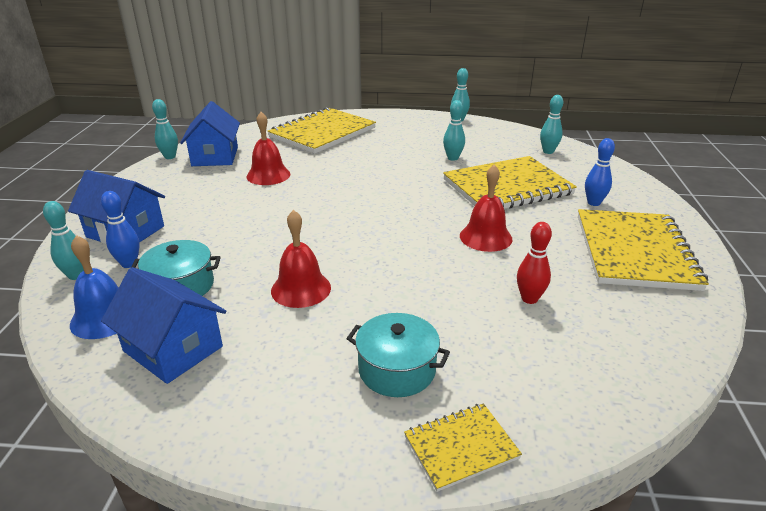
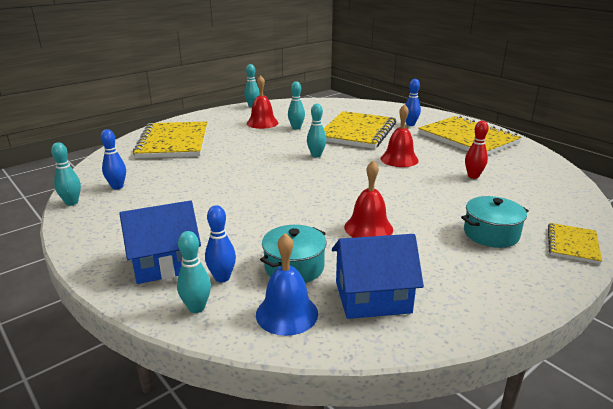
camera: 45 degrees left, 5 degrees down
blue house [180,101,240,166] -> blue bowling pin [101,129,126,189]
red bell [246,112,290,185] -> red bell moved to [247,75,278,129]
turquoise bowling pin [540,95,563,154] -> turquoise bowling pin moved to [307,104,326,157]

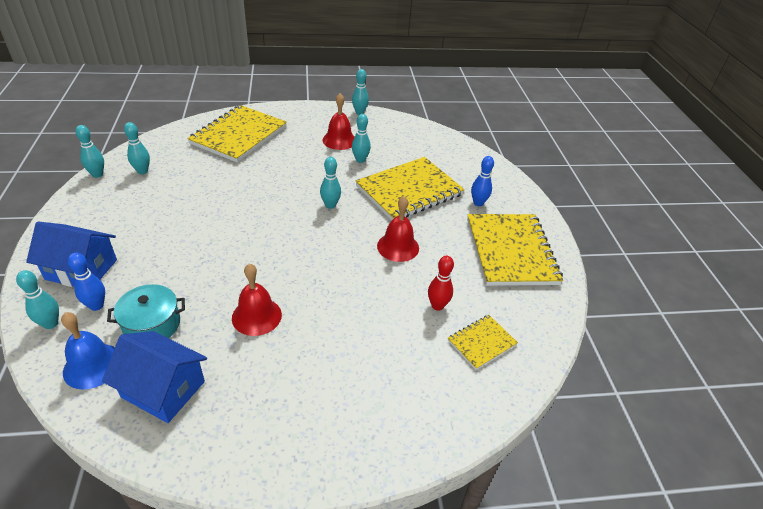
camera: 30 degrees right, 15 degrees up
blue bowling pin [101,129,126,189] -> turquoise bowling pin [124,122,150,174]
turquoise pot [461,196,529,248] -> none
yellow notebook [548,223,602,264] -> yellow notebook moved to [448,315,518,370]

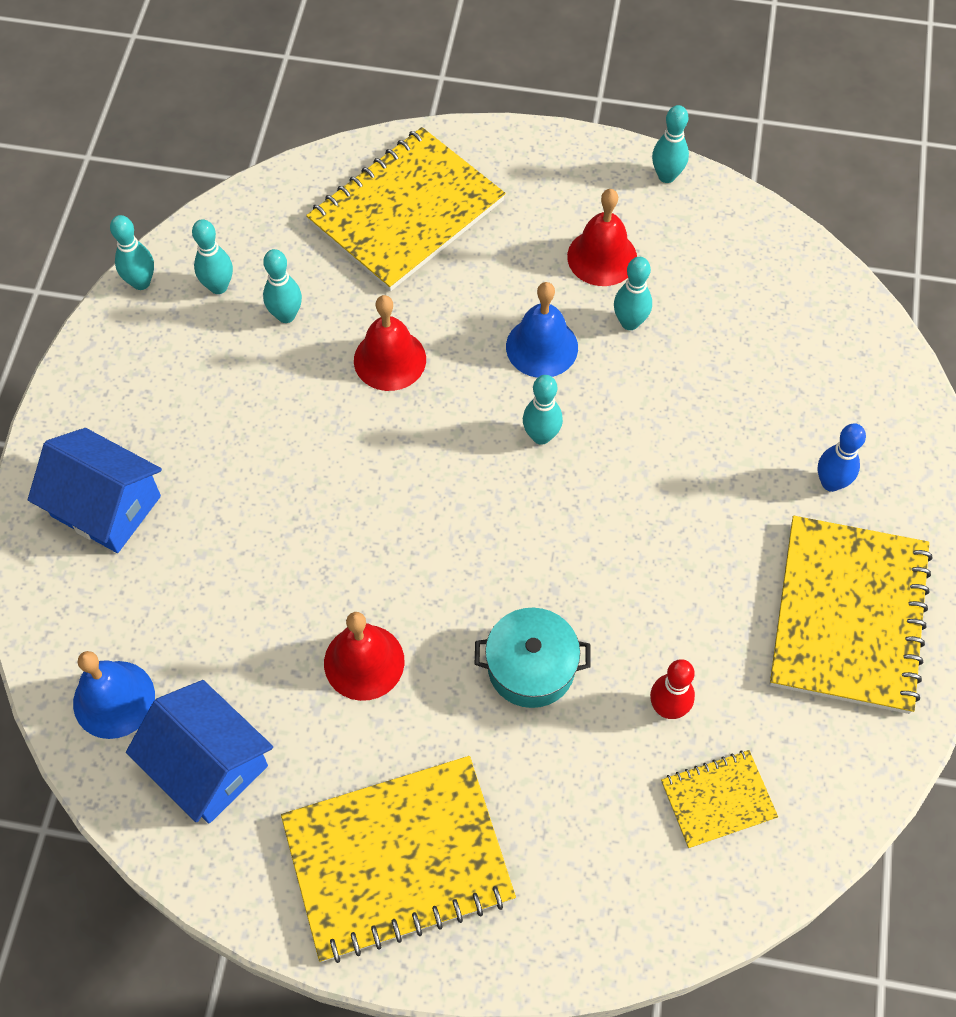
camera: 20 degrees right, 20 degrees up
turquoise bowling pin [16,270,59,329] -> turquoise bowling pin moved to [263,249,302,323]
blue bowling pin [68,253,105,311] -> none
turquoise pot [107,284,185,338] -> turquoise pot moved to [475,608,591,708]
yellow notebook [356,157,465,220] -> yellow notebook moved to [281,756,516,963]
red bell [377,196,419,262] -> red bell moved to [354,295,426,391]
none -> blue bell [506,282,578,378]

